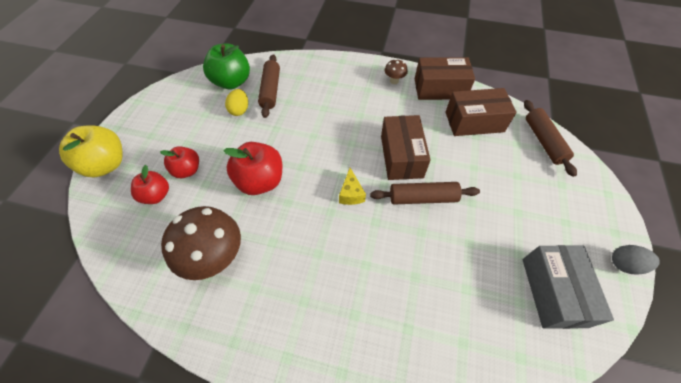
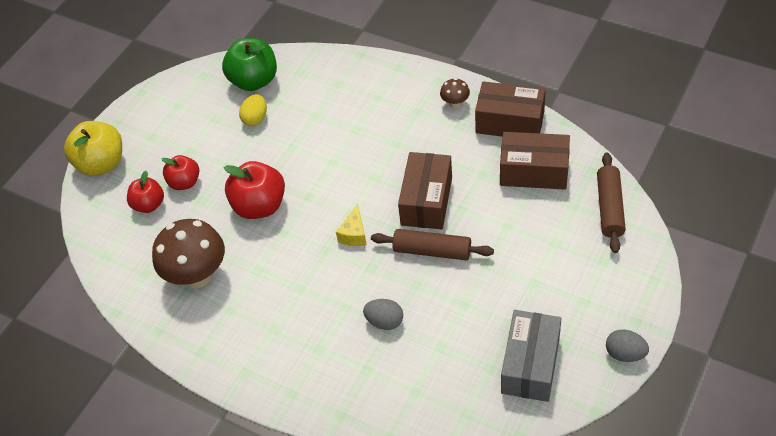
camera: 20 degrees right, 5 degrees down
brown rolling pin [258,54,280,118] -> none
none -> grey egg [363,299,403,330]

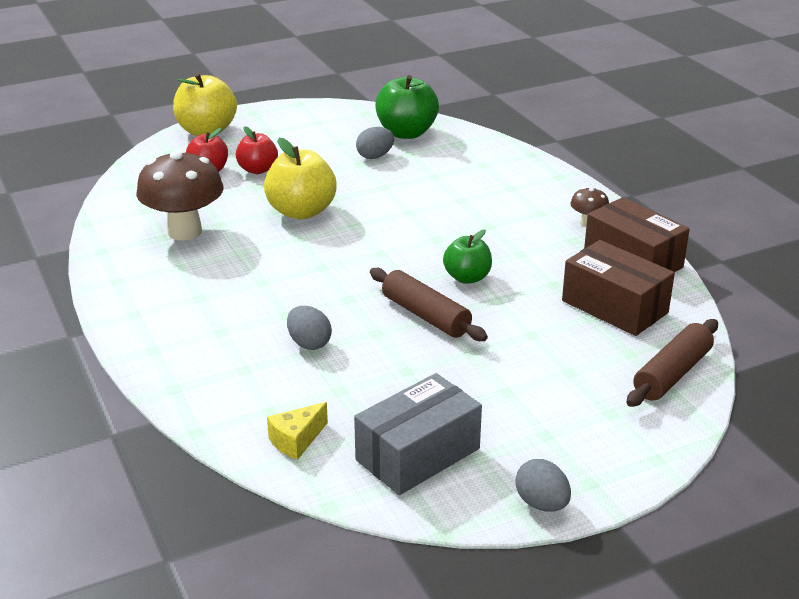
camera: 30 degrees right, 20 degrees down
red apple [224,161,285,219] -> yellow apple [264,138,337,220]
yellow egg [239,94,267,126] -> grey egg [356,127,394,159]
yellow cheese [336,204,367,246] -> yellow cheese moved to [267,402,328,460]
brown box [398,152,452,229] -> green apple [443,230,492,284]

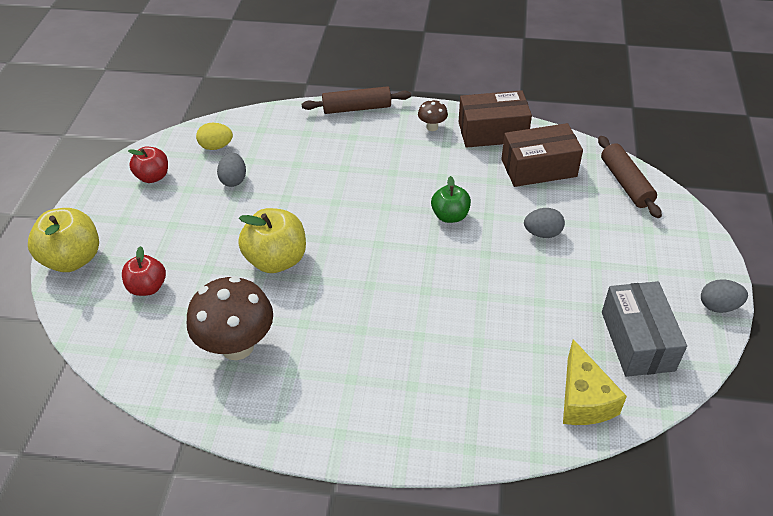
camera: 55 degrees left, 15 degrees up
red apple [236,126,278,174] -> red apple moved to [128,147,168,183]
yellow cheese [267,402,328,460] -> yellow cheese [563,339,627,425], size x1.57
grey egg [287,306,332,350] -> grey egg moved to [524,208,565,238]
brown rolling pin [370,268,488,341] -> brown rolling pin moved to [302,86,411,114]
green apple [375,75,439,139] -> yellow egg [196,123,233,150]

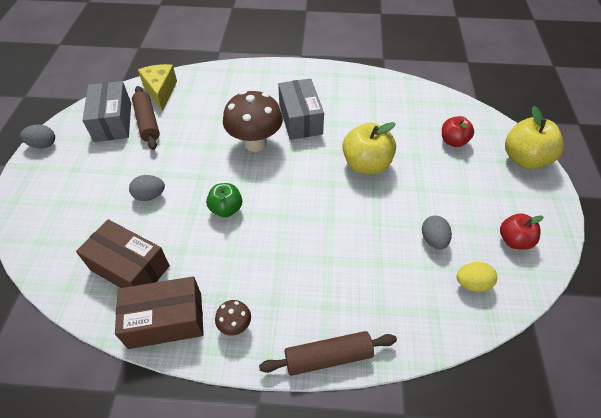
camera: 175 degrees right, 5 degrees up
brown mushroom [187,276,273,360] -> brown mushroom moved to [223,91,283,152]
brown box [501,123,583,187] -> brown box turned 45 degrees clockwise [76,219,170,288]
brown rolling pin [598,136,662,218] -> brown rolling pin moved to [132,86,160,150]
none -> grey box [278,78,324,140]

